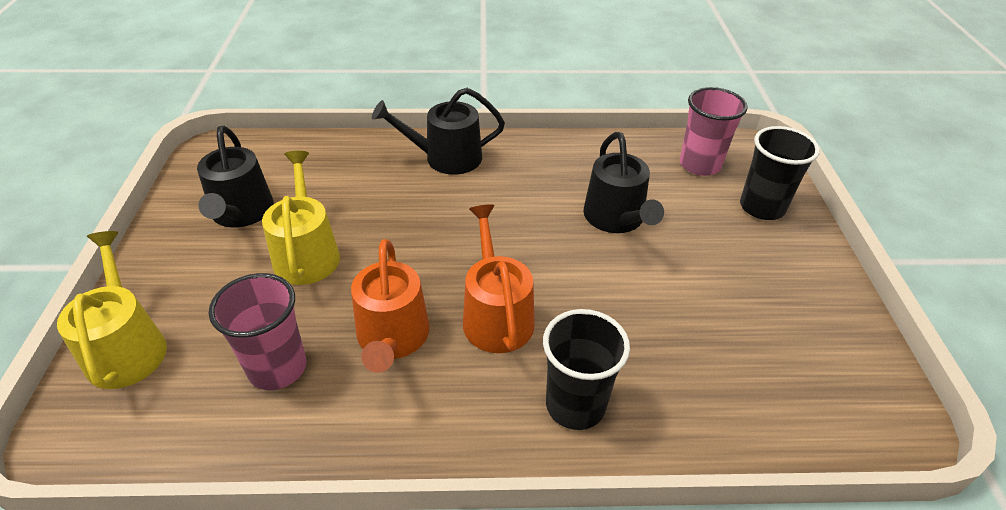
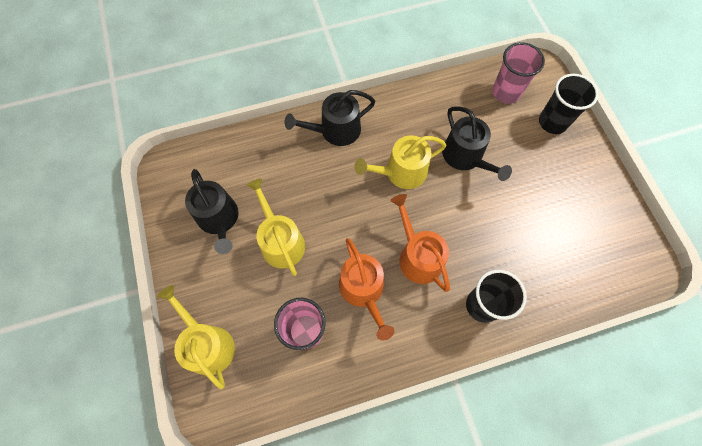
camera: 15 degrees left, 25 degrees up
none -> yellow watering can [354,135,446,189]

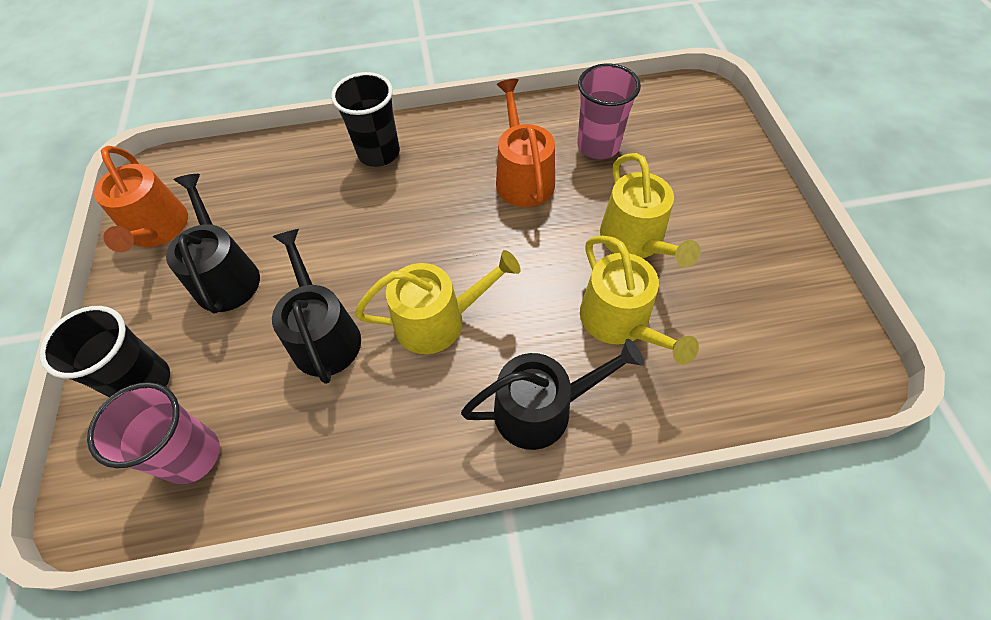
camera: 170 degrees left, 10 degrees down
yellow watering can [157,285,235,389] -> yellow watering can moved to [580,236,699,365]
black watering can [185,169,238,254] -> black watering can moved to [166,174,260,314]
orange watering can [391,194,450,292] -> orange watering can moved to [94,146,188,252]

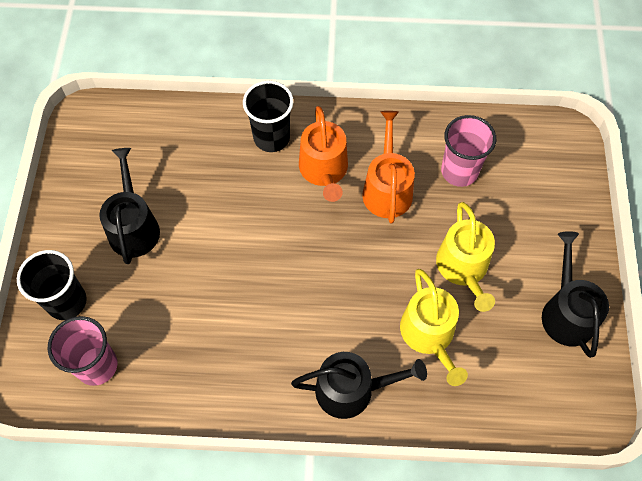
camera: 10 degrees right, 5 degrees up
orange watering can [94,146,188,252] -> orange watering can moved to [299,106,348,202]
black watering can [272,229,361,384] -> black watering can moved to [542,231,609,358]
yellow watering can [355,250,520,354] -> none

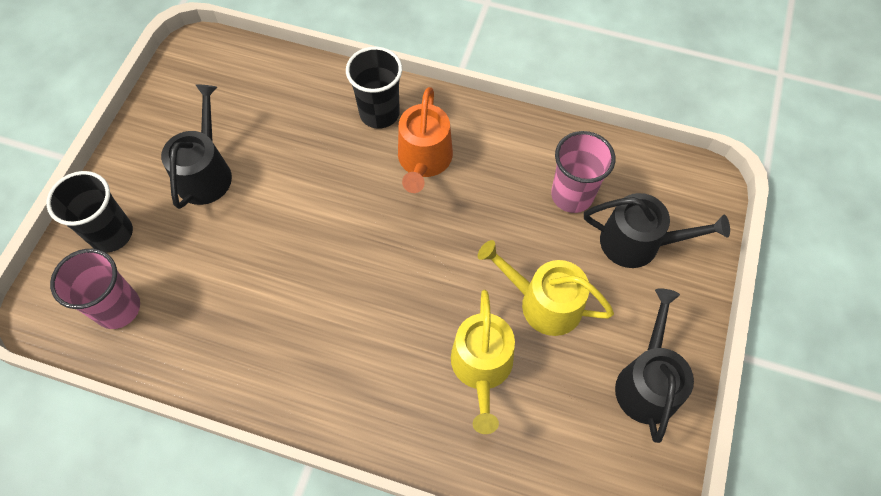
camera: 15 degrees right, 0 degrees up
black watering can [291,352,427,419] -> black watering can moved to [584,193,730,268]
orange watering can [362,111,415,223] -> none
yellow watering can [436,202,495,312] -> yellow watering can turned 105 degrees clockwise [478,240,614,336]

